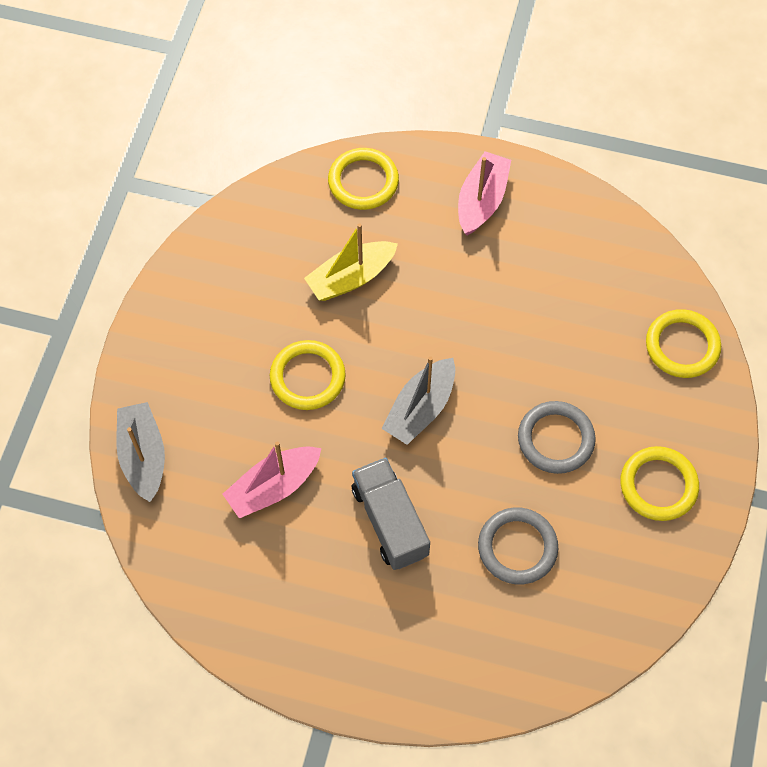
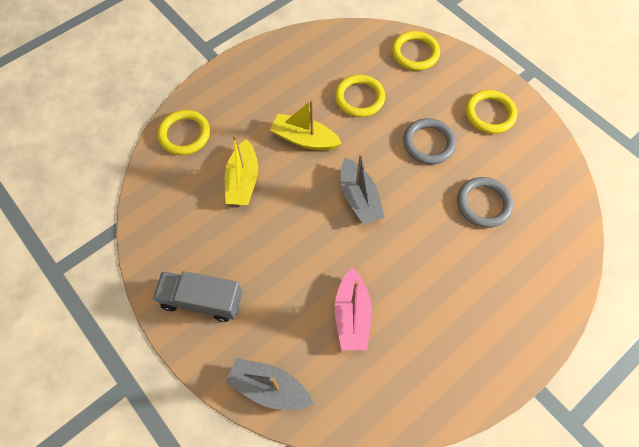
camera: 55 degrees left, 0 degrees up
yellow ring [270,340,346,410] -> yellow ring moved to [335,75,385,117]
grey truck [352,458,430,570] -> grey truck moved to [153,271,242,322]
pink boat [458,151,511,235] -> none
none -> yellow boat [270,100,342,151]

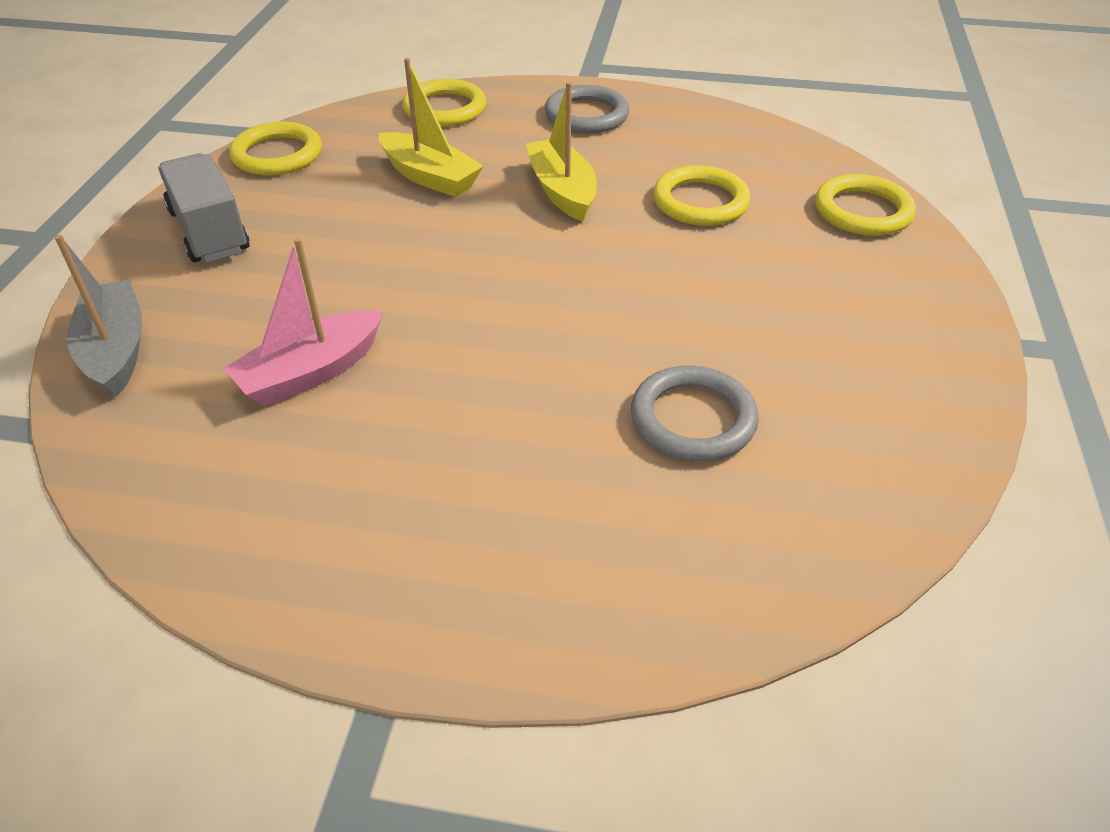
camera: 50 degrees right, 20 degrees down
yellow boat [225,134,258,205] -> yellow boat turned 105 degrees counterclockwise [379,58,484,197]
grey boat [341,153,385,225] -> none
grey ring [403,118,456,164] -> grey ring moved to [545,85,629,133]
yellow ring [465,90,517,134] -> yellow ring moved to [229,122,322,175]

